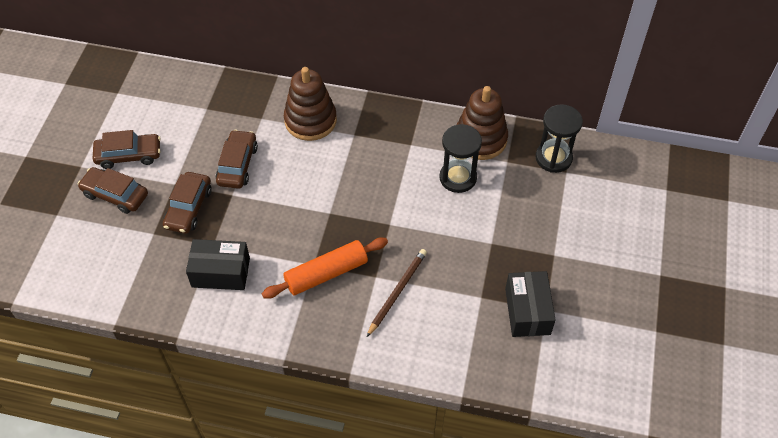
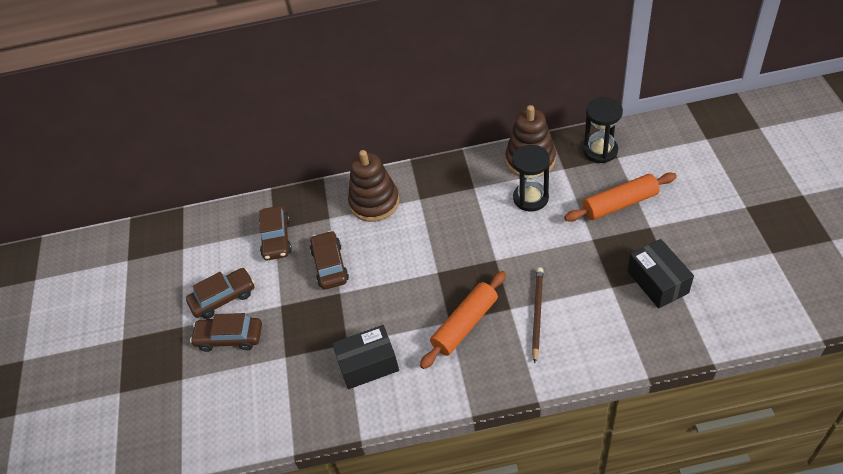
camera: 15 degrees left, 5 degrees down
brown car [163,172,212,234] -> brown car moved to [259,206,292,260]
none -> orange rolling pin [564,172,677,222]

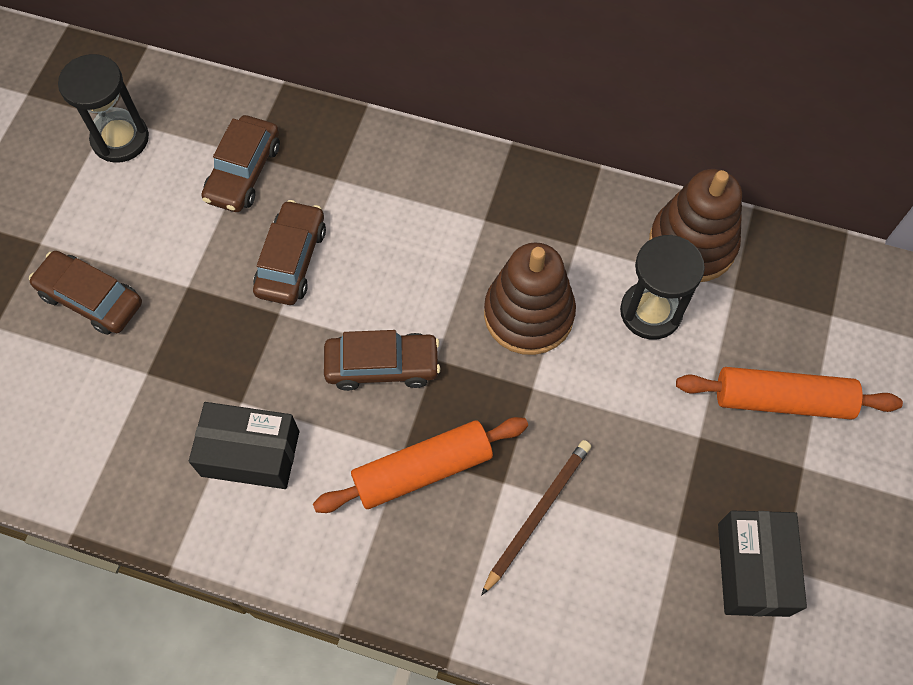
camera: 20 degrees right, 15 degrees up
brown car [186,268,255,319] -> brown car moved to [324,330,441,391]
brown stacking toy [348,150,399,222] -> brown stacking toy moved to [484,242,576,355]
black hourglass [583,97,623,163] -> black hourglass moved to [58,54,149,163]

